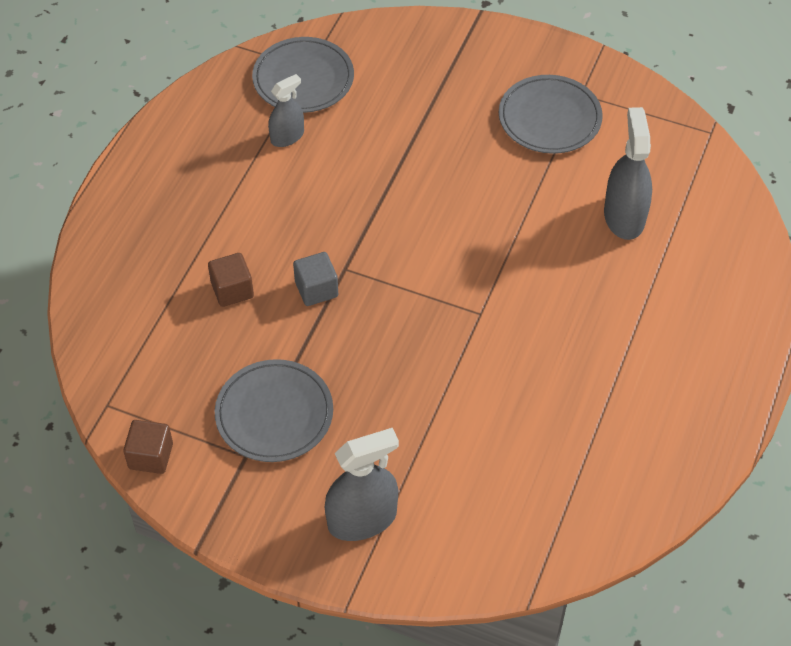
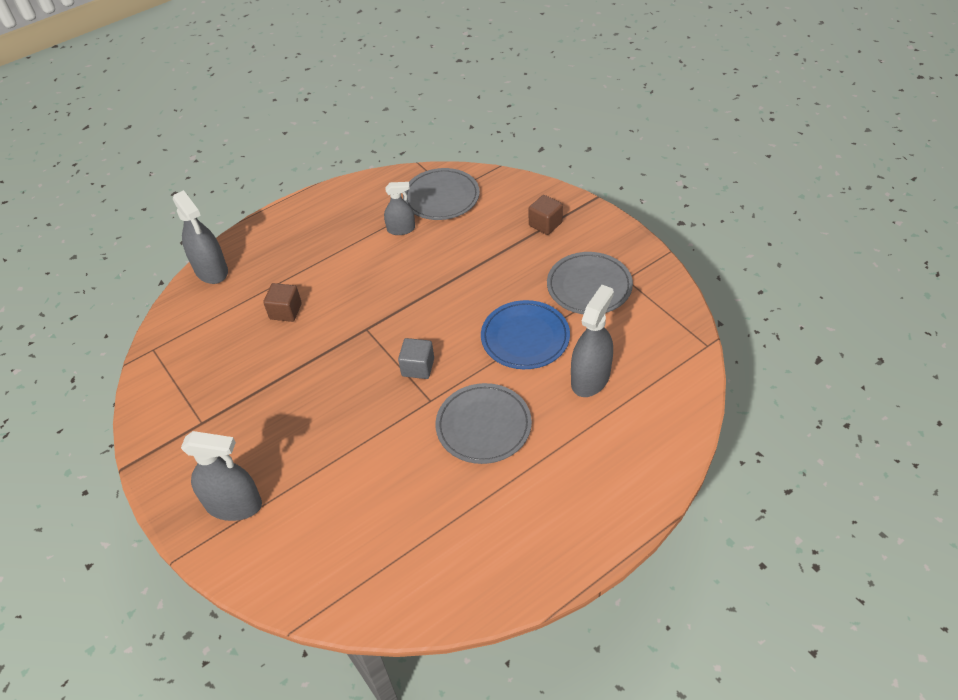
camera: 35 degrees right, 5 degrees down
brown cube [123,420,173,474] -> brown cube moved to [528,195,563,235]
grey plate [215,359,333,462] -> grey plate moved to [436,383,532,464]
grey cube [293,252,338,306] -> grey cube moved to [398,338,434,379]
none -> grey spray bottle [173,190,228,284]
none -> blue plate [481,300,570,369]

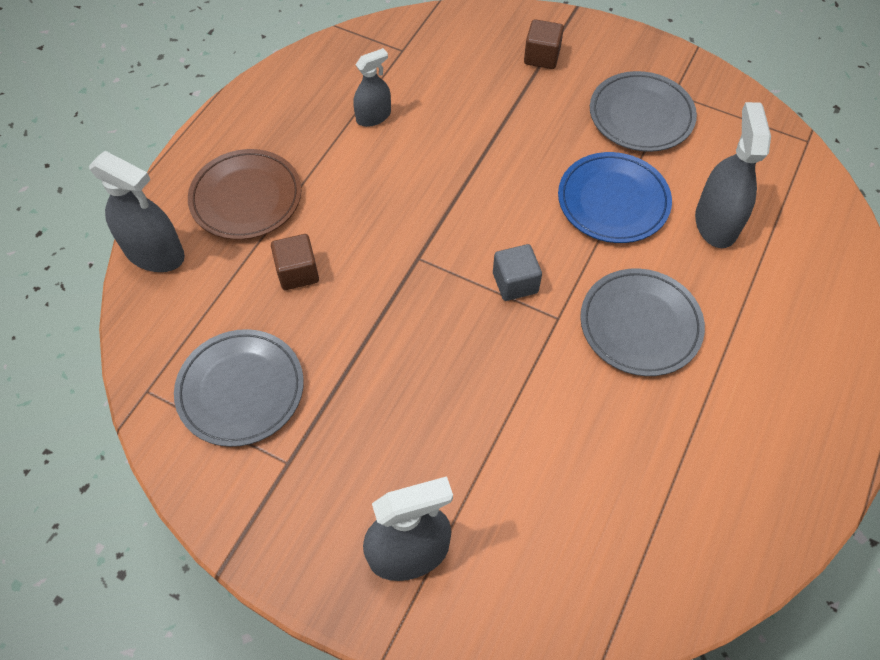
camera: 30 degrees left, 10 degrees up
grey plate [403,168,480,220] -> grey plate moved to [174,329,304,447]
none -> brown plate [188,149,301,240]

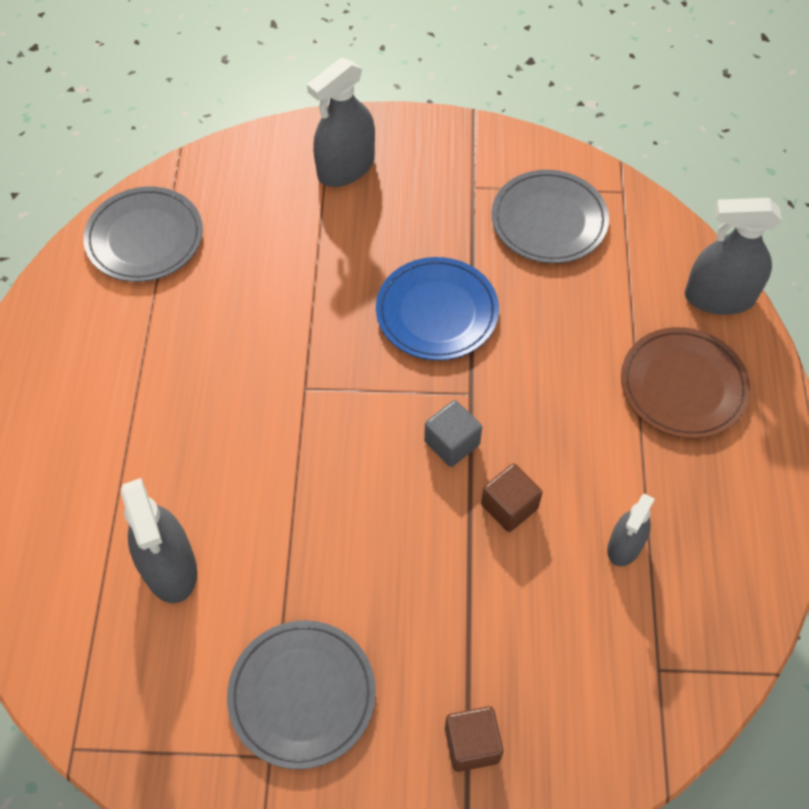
camera: 155 degrees right, 0 degrees up
brown cube [271,234,319,290] -> brown cube moved to [481,463,543,532]
grey cube [493,244,542,301] -> grey cube moved to [424,400,482,467]
blue plate [558,152,672,243] -> blue plate moved to [376,257,499,360]
grey plate [580,268,705,376] -> grey plate moved to [83,187,203,282]

